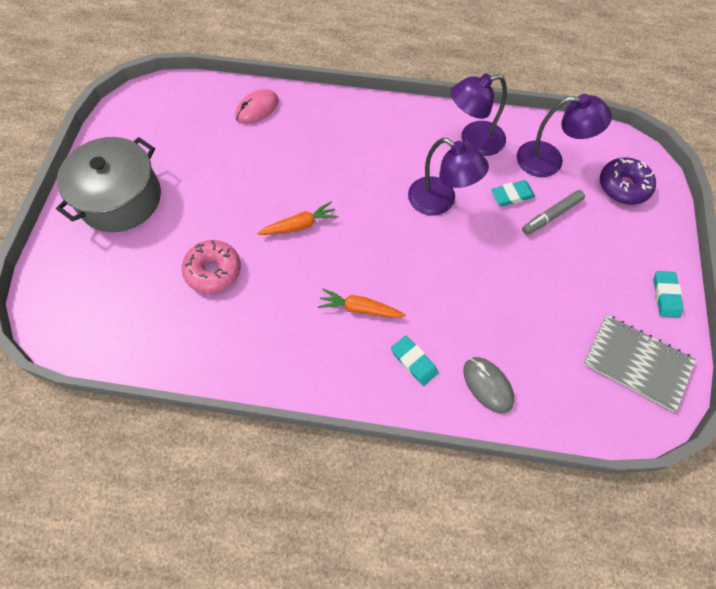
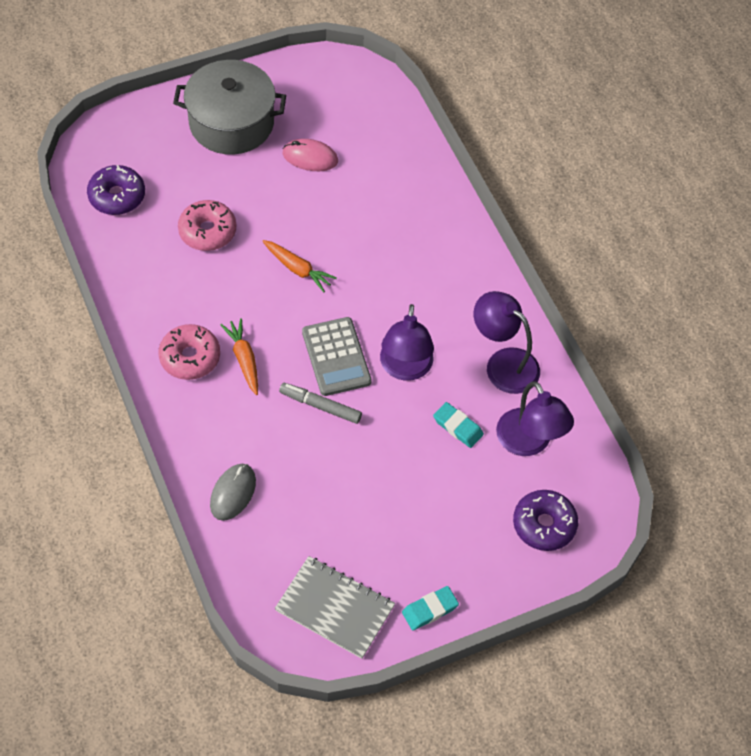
camera: 55 degrees right, 5 degrees down
pink mouse [235,89,279,124] -> pink mouse moved to [282,139,338,171]
turquoise eraser [391,336,438,386] -> none
grey marker [522,190,585,235] -> grey marker moved to [279,383,362,424]
grey notebook [583,315,696,412] -> grey notebook turned 60 degrees counterclockwise [275,556,395,659]
none -> purple donut [87,165,145,215]
none -> pink donut [159,324,220,380]
none -> grey calculator [302,317,372,396]

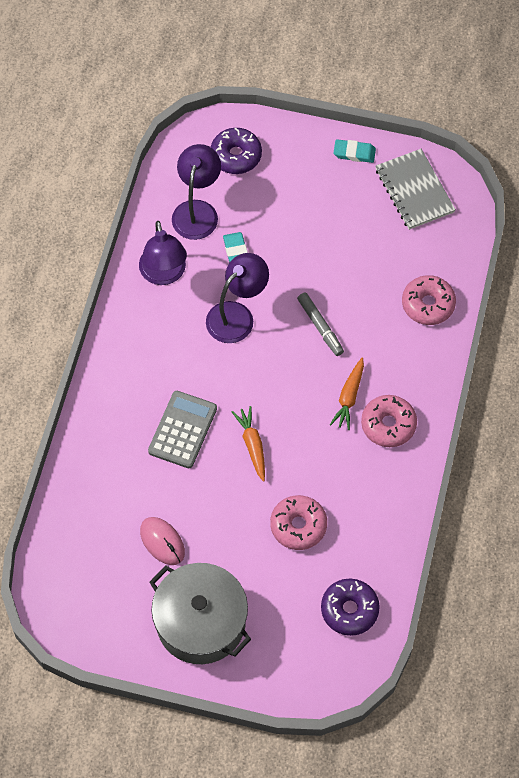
camera: 140 degrees left, 5 degrees up
grey mouse [210,464,256,521] -> pink donut [402,275,456,325]
grey calculator [302,317,372,396] -> grey calculator moved to [148,391,217,468]

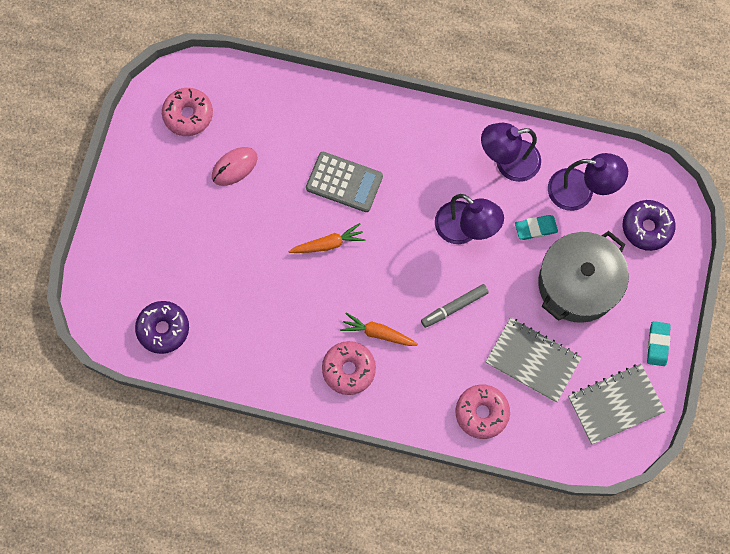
camera: 90 degrees right, 10 degrees up
grey pot [149,563,251,664] -> grey pot moved to [538,231,629,323]
pink donut [270,495,327,550] -> pink donut moved to [162,88,213,136]
none -> grey notebook [485,318,582,402]

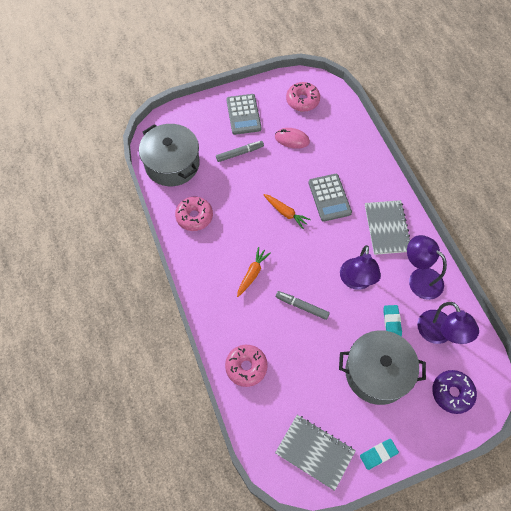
camera: 55 degrees right, 10 degrees down
purple donut [135,301,189,354] -> grey pot [139,124,200,186]
pink donut [322,341,376,395] -> pink donut moved to [175,196,213,231]
orange carrot [340,313,418,346] -> orange carrot turned 45 degrees clockwise [237,247,271,297]
grey notebook [485,318,582,402] -> grey notebook moved to [365,200,410,255]
turquoise eraser [515,215,558,240] -> turquoise eraser turned 45 degrees clockwise [383,305,402,337]
none -> grey marker [216,141,264,162]
none -> grey calculator [226,94,262,135]

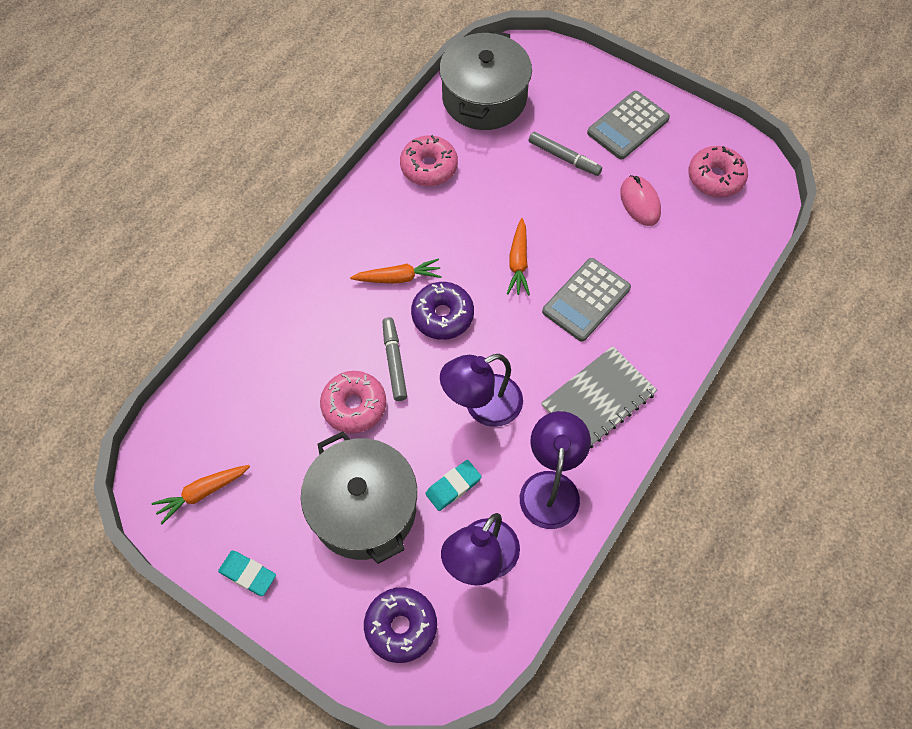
camera: 55 degrees right, 0 degrees up
pink donut [225,345,268,387] -> pink donut moved to [320,371,386,434]
grey notebook [275,415,356,491] -> orange carrot [151,465,250,524]
none -> purple donut [411,282,474,340]

